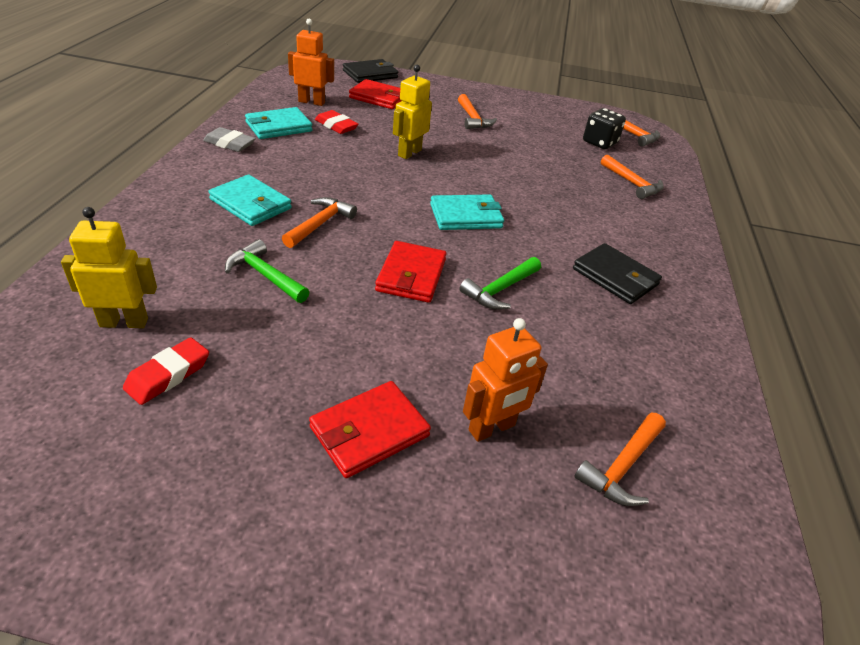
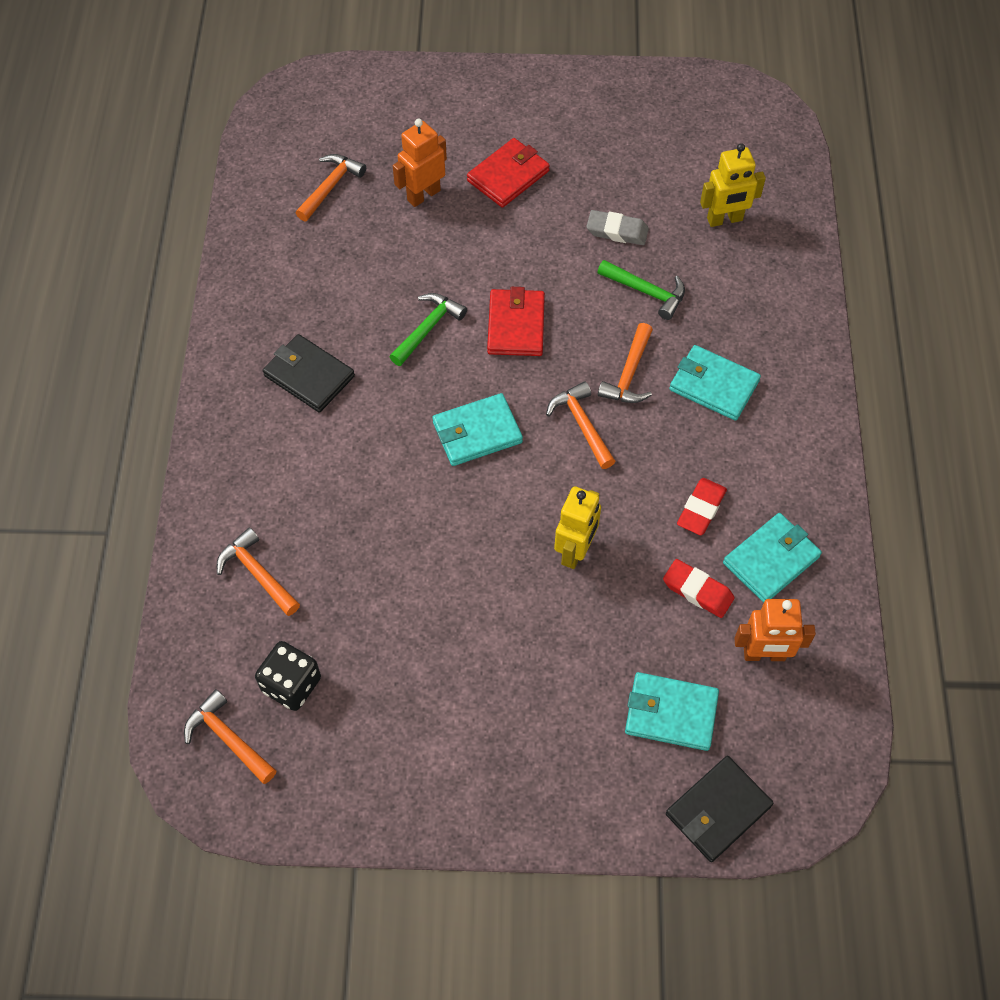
camera: 175 degrees right, 20 degrees up
red eraser [123,337,209,405] -> red eraser moved to [677,478,727,535]
grey eraser [203,127,256,152] -> grey eraser moved to [586,210,649,245]
red wallet [349,79,401,109] -> turquoise wallet [625,672,719,751]
orange hammer [458,94,497,129] -> orange hammer moved to [546,382,615,469]

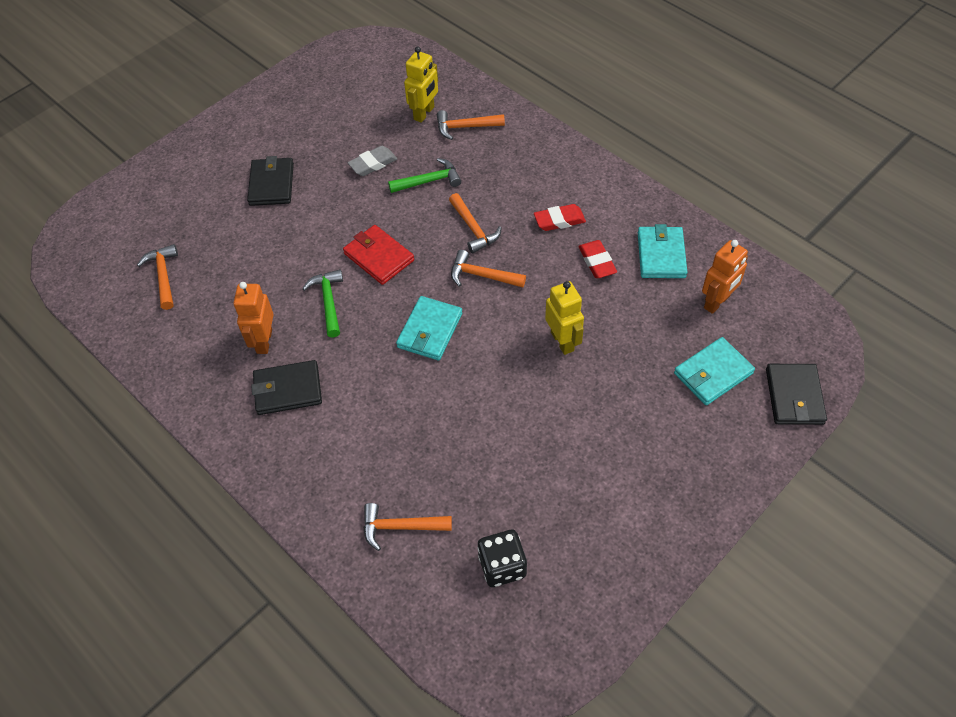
camera: 45 degrees left, 5 degrees down
orange hammer [184,689,276,784] -> orange hammer moved to [437,110,505,140]
orange robot [393,119,447,207] -> orange robot moved to [233,282,274,354]
red wallet [467,138,550,208] -> black wallet [247,156,294,206]
red eraser [663,559,735,618] -> red eraser moved to [534,204,586,231]
turquoise wallet [669,345,761,421] -> none

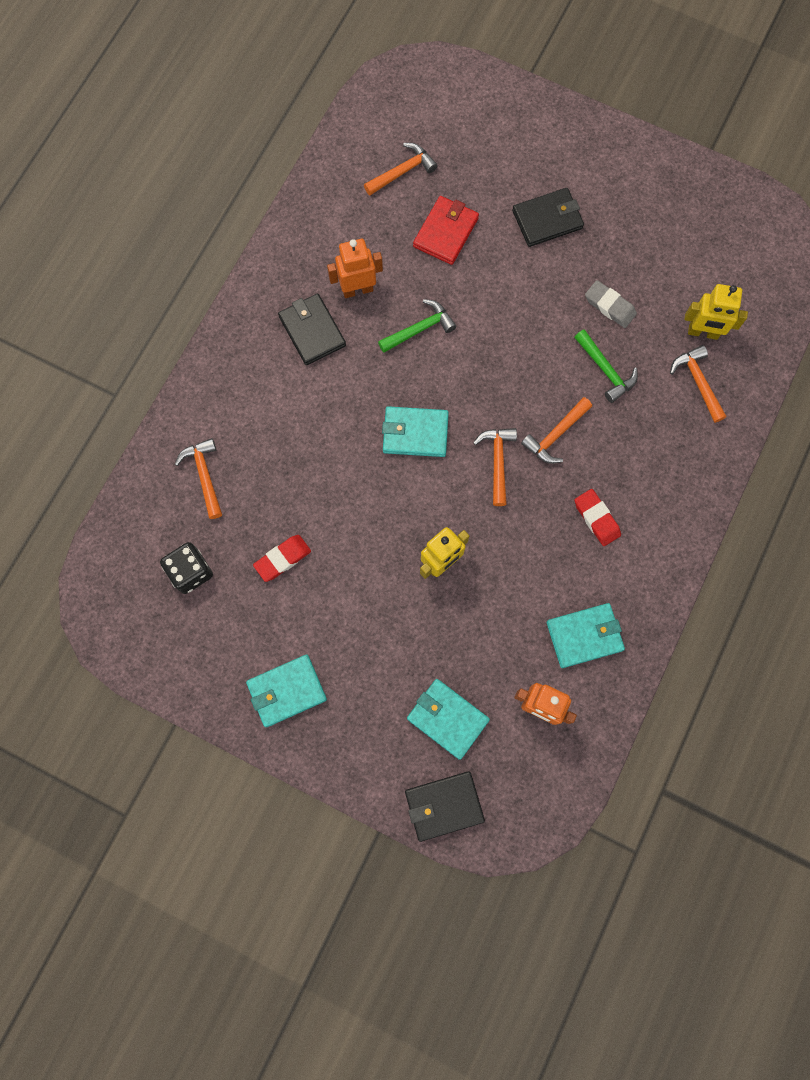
camera: 70 degrees right, 20 degrees up
red wallet [343,225,414,285] -> red wallet moved to [413,196,479,265]
red eraser [578,240,617,278] -> red eraser moved to [253,535,311,582]
none -> turquoise wallet [246,654,327,727]

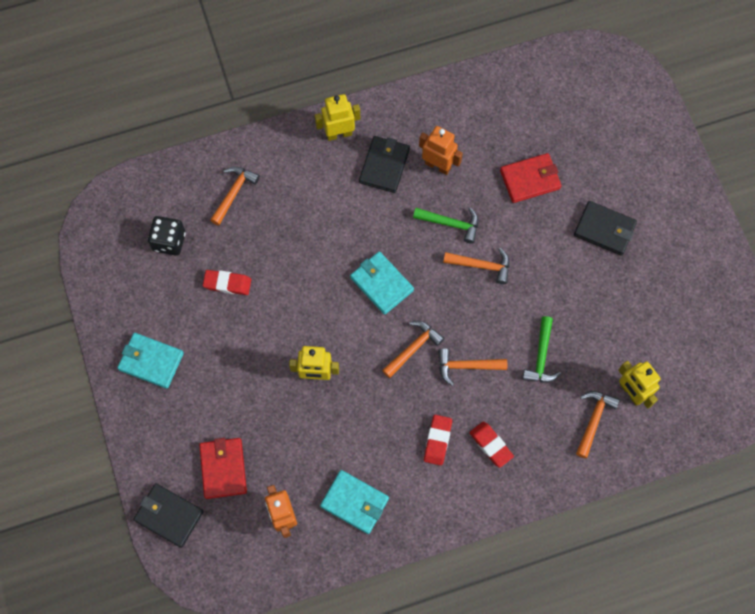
camera: 45 degrees right, 5 degrees down
orange hammer [364,143,438,195] -> orange hammer moved to [443,248,510,284]
turquoise wallet [407,679,490,760] -> red wallet [199,438,247,499]
grey eraser [585,280,637,328] -> none
none -> yellow robot [315,94,360,141]
none -> red eraser [469,422,514,468]

